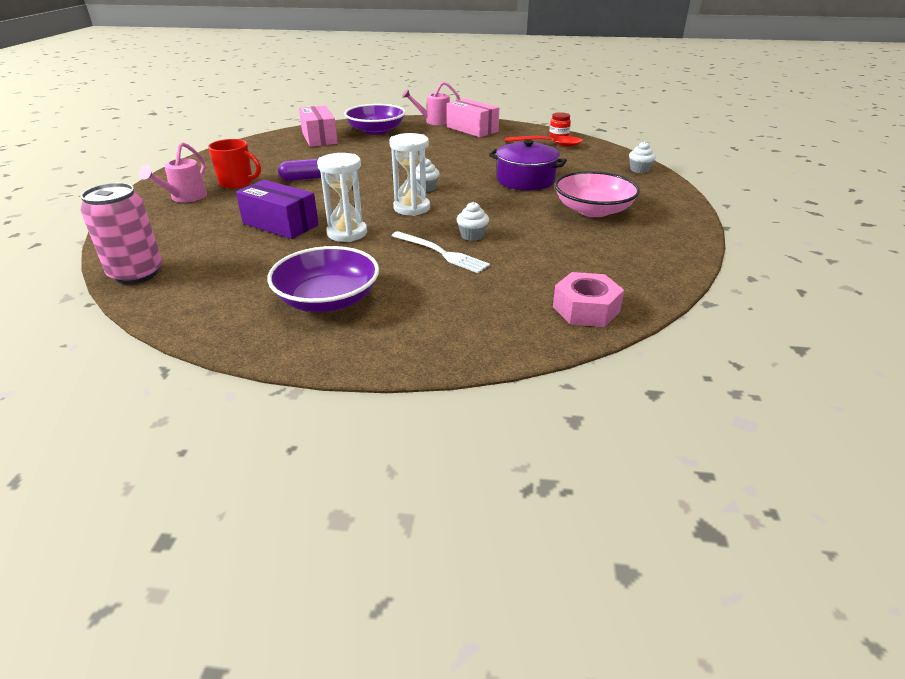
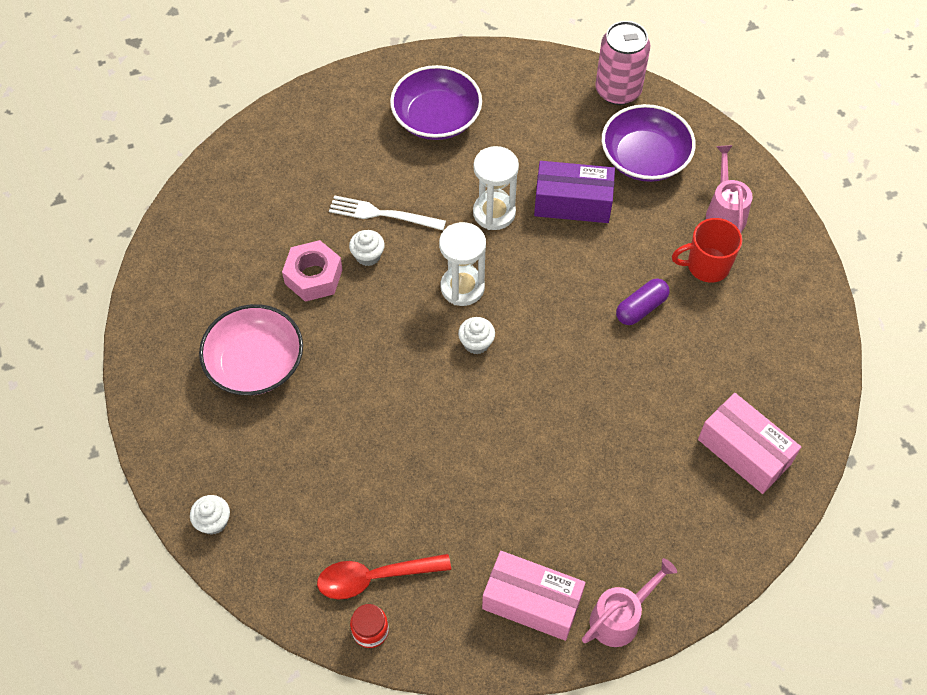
camera: 155 degrees right, 25 degrees up
purple bowl [344,104,406,135] -> purple bowl moved to [602,104,696,182]
purple pot [489,140,567,190] -> none
pink nut [553,272,624,327] -> pink nut moved to [282,240,343,302]

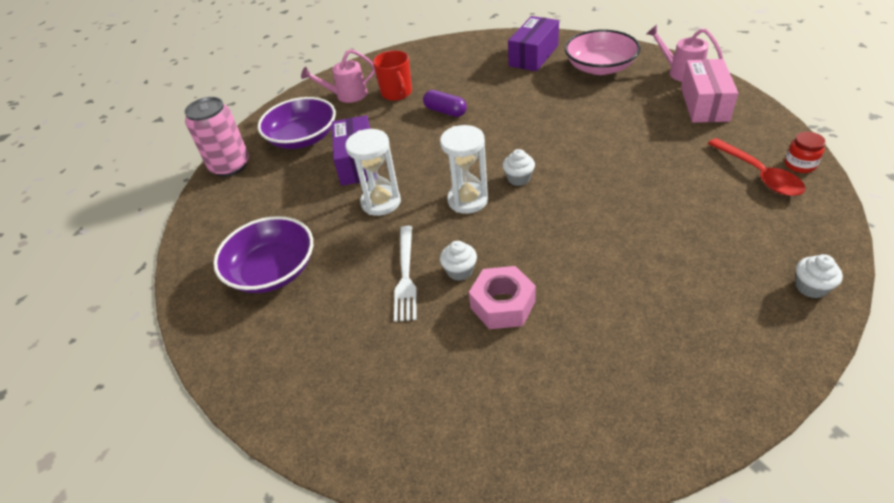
camera: 100 degrees left, 15 degrees down
pink bowl [199,304,303,395] -> pink bowl moved to [565,29,641,75]
pink box [698,393,801,494] -> purple box [508,16,559,71]

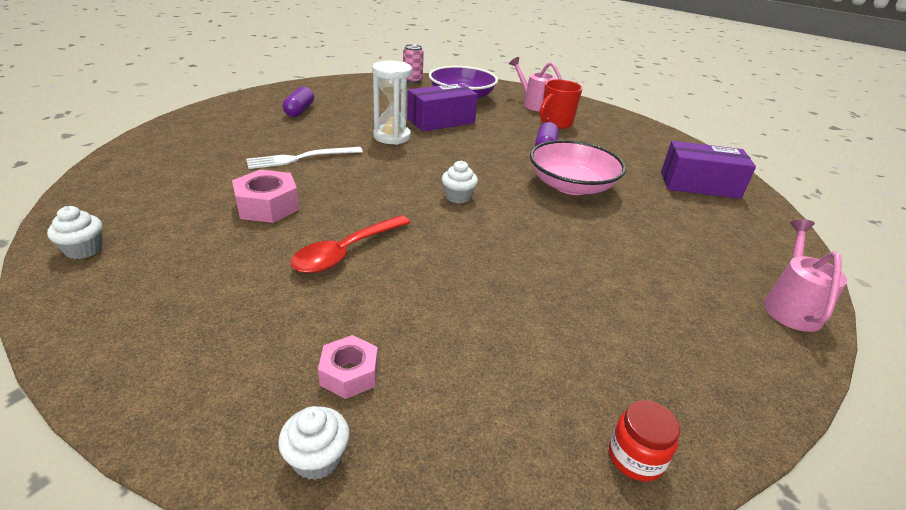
camera: 60 degrees right, 10 degrees down
pink can [184,97,249,177] -> pink can [403,44,424,83], size x0.59
purple bowl [213,216,313,293] -> purple capsule [283,86,314,117]
white hourglass [440,125,488,214] -> none
white cupcake [440,241,477,281] -> white cupcake moved to [47,206,102,259]
pink bowl [565,29,641,75] -> pink bowl moved to [530,140,626,195]
pink box [681,59,738,123] -> none
red spoon [707,138,805,196] -> red spoon moved to [291,215,411,273]
none -> pink nut [318,335,378,399]

